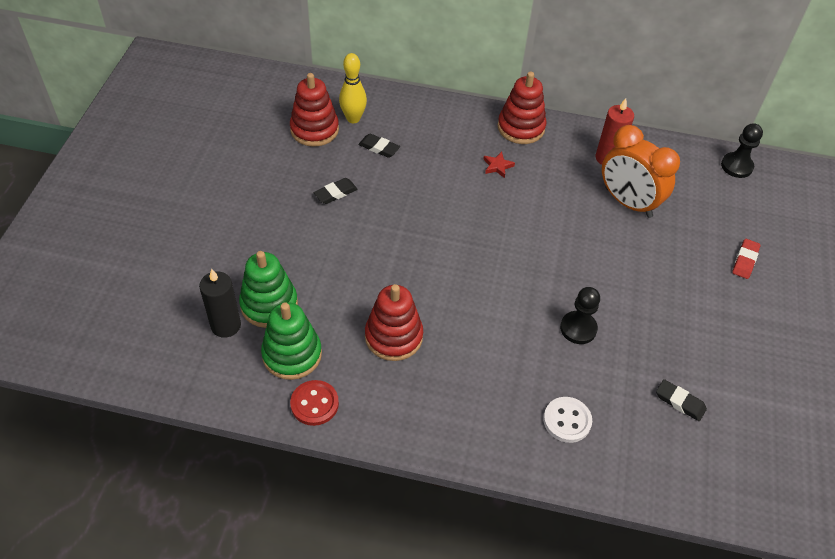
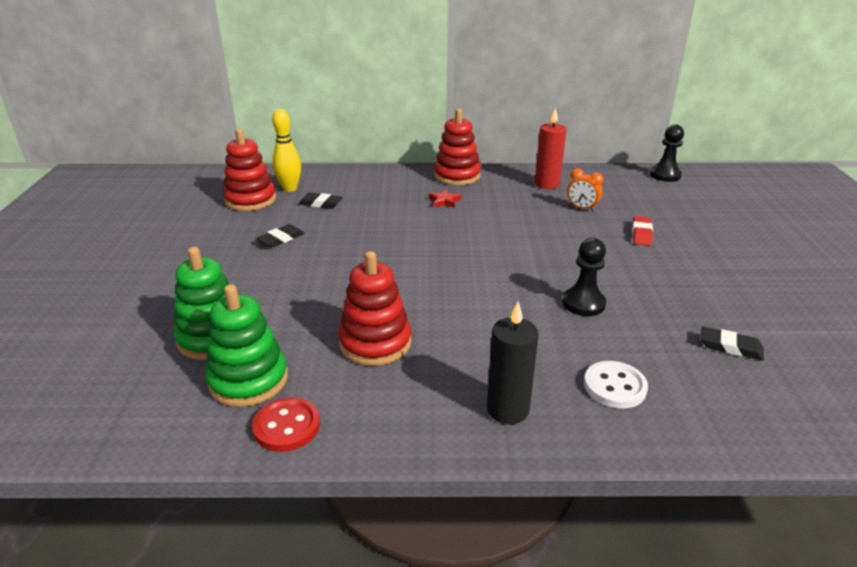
camera: 10 degrees left, 20 degrees down
black candle [199,269,241,338] -> black candle moved to [487,301,539,424]
orange clock [602,125,680,218] -> orange clock [567,168,603,212], size x0.46
red eraser [732,239,761,279] -> red eraser moved to [632,216,653,246]

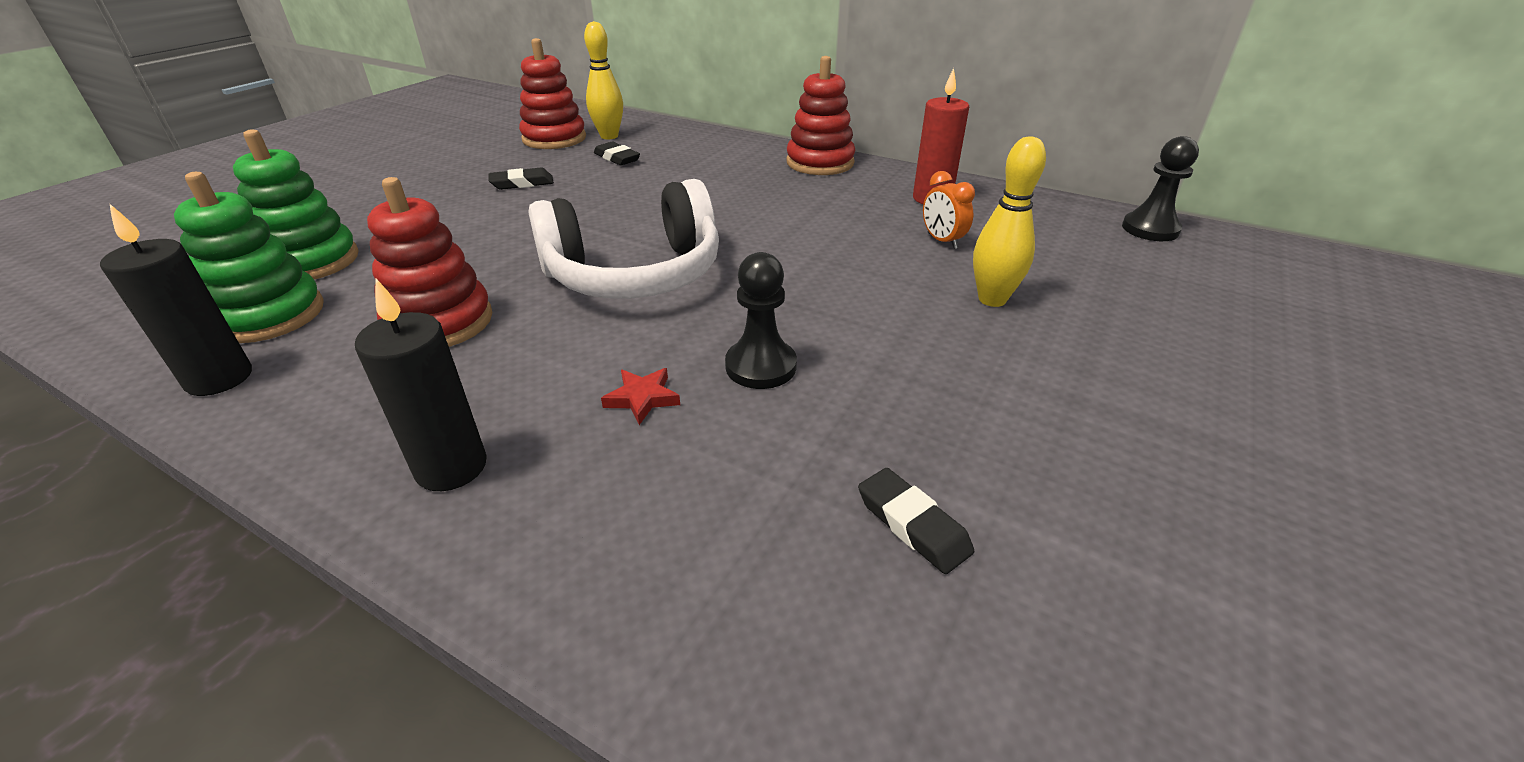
camera: 30 degrees right, 5 degrees up
red button [252,397,320,452] -> black candle [100,203,252,396]
red star [429,189,461,208] -> red star moved to [601,368,680,425]
white button [584,361,648,408] -> none
red eraser [632,216,653,246] -> yellow bowling pin [973,136,1046,307]
none -> white headphones [528,179,719,299]

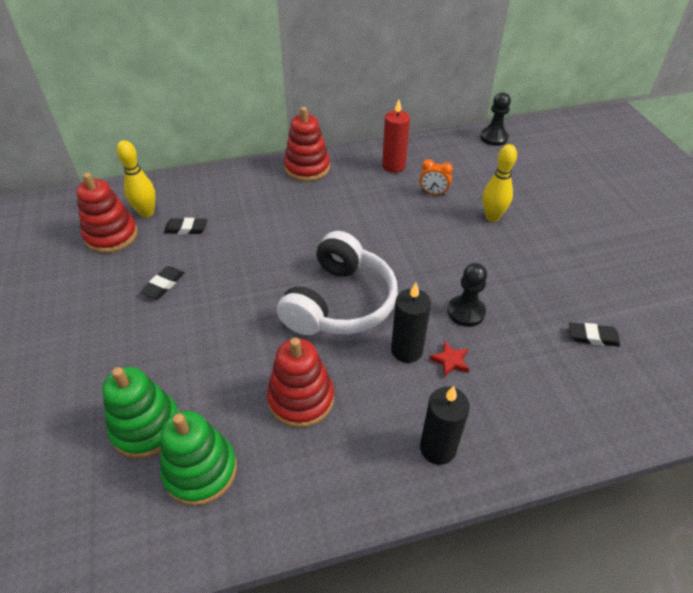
camera: 45 degrees left, 10 degrees up
black candle [100,203,252,396] -> black candle moved to [391,283,431,363]

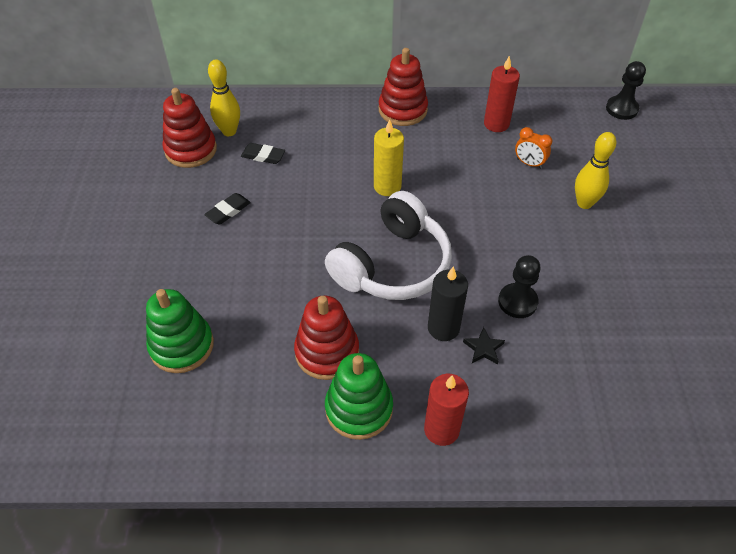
camera: 15 degrees right, 5 degrees up
green stacking toy [160,411,237,506] -> green stacking toy moved to [325,353,393,440]
black candle [420,386,470,465] -> red candle [424,374,469,446]
red star [429,341,469,377] -> black star [463,327,505,364]
black eraser [569,322,621,347] -> none
none -> yellow candle [374,119,404,196]

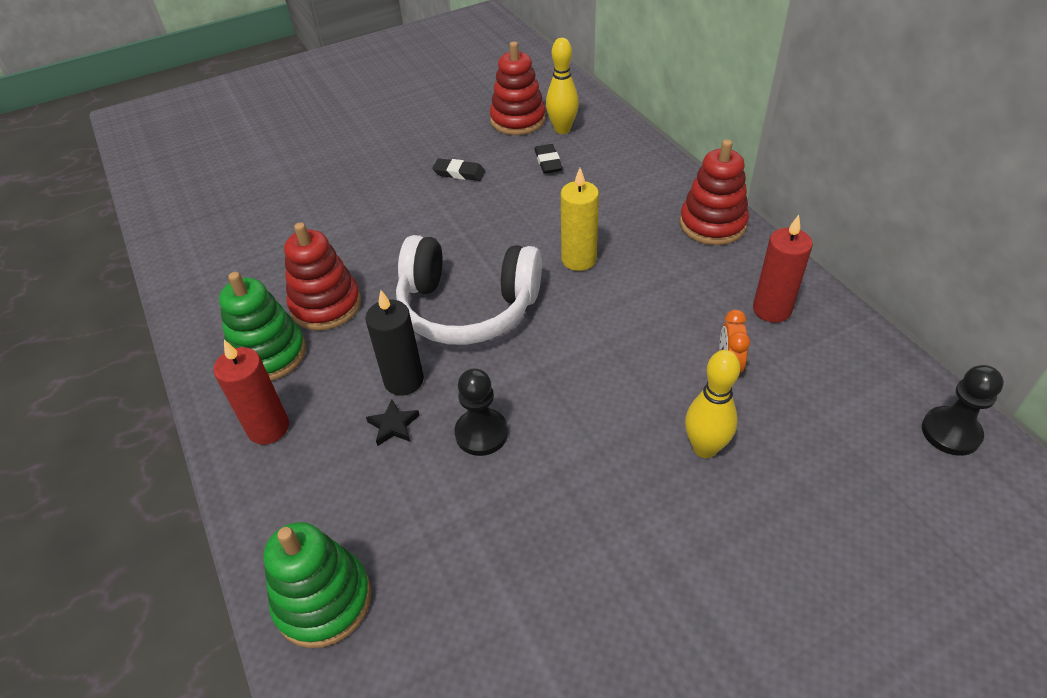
camera: 65 degrees right, 5 degrees down
green stacking toy [146,289,214,373] -> green stacking toy moved to [263,522,371,648]

